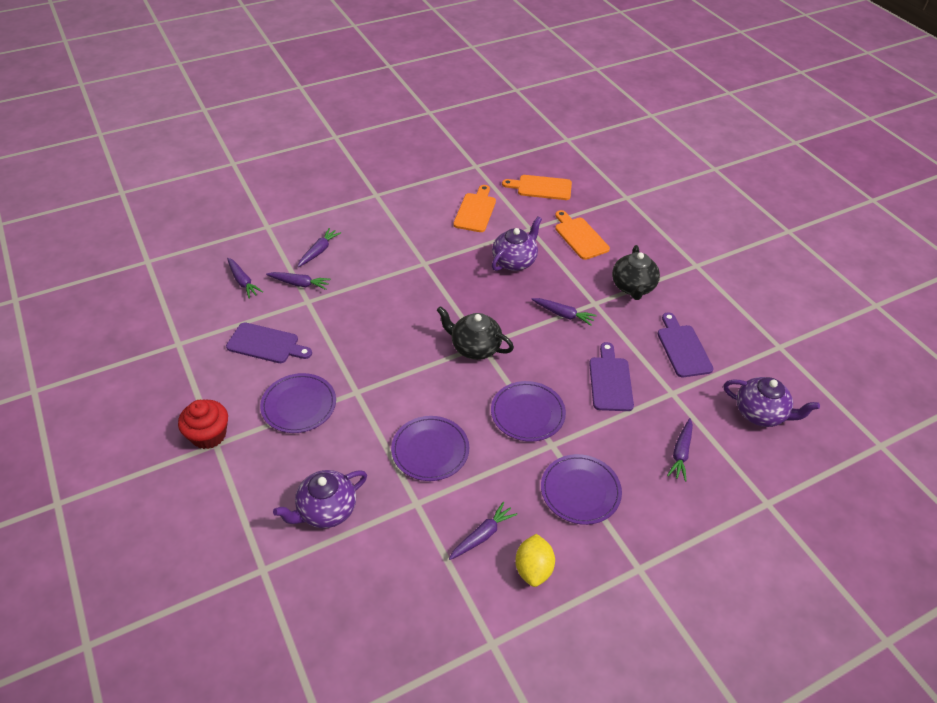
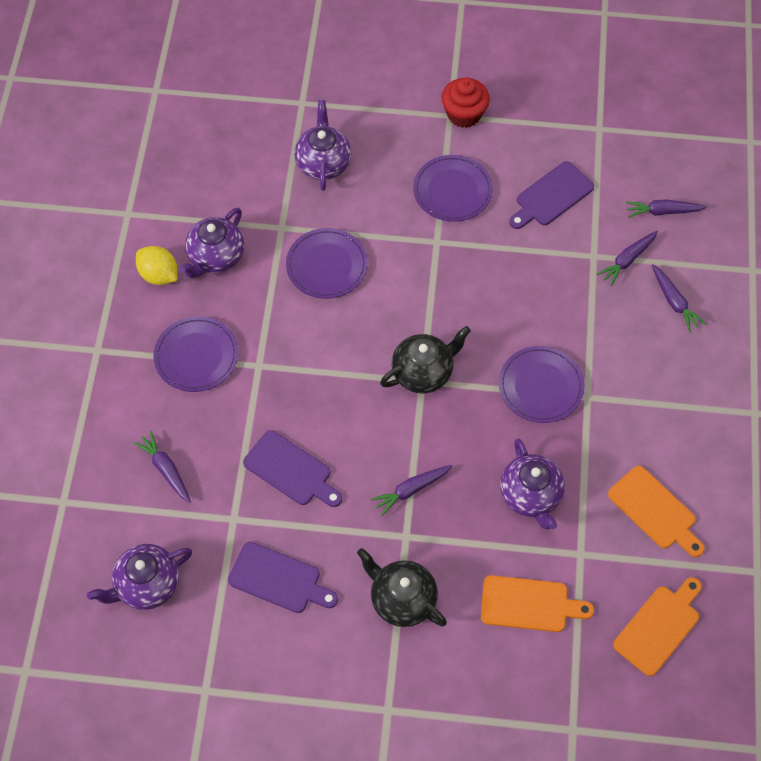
camera: 125 degrees right, 15 degrees up
purple carrot [449,502,517,560] -> purple teapot [180,208,244,278]
purple plate [491,381,566,442] -> purple plate moved to [499,346,585,423]

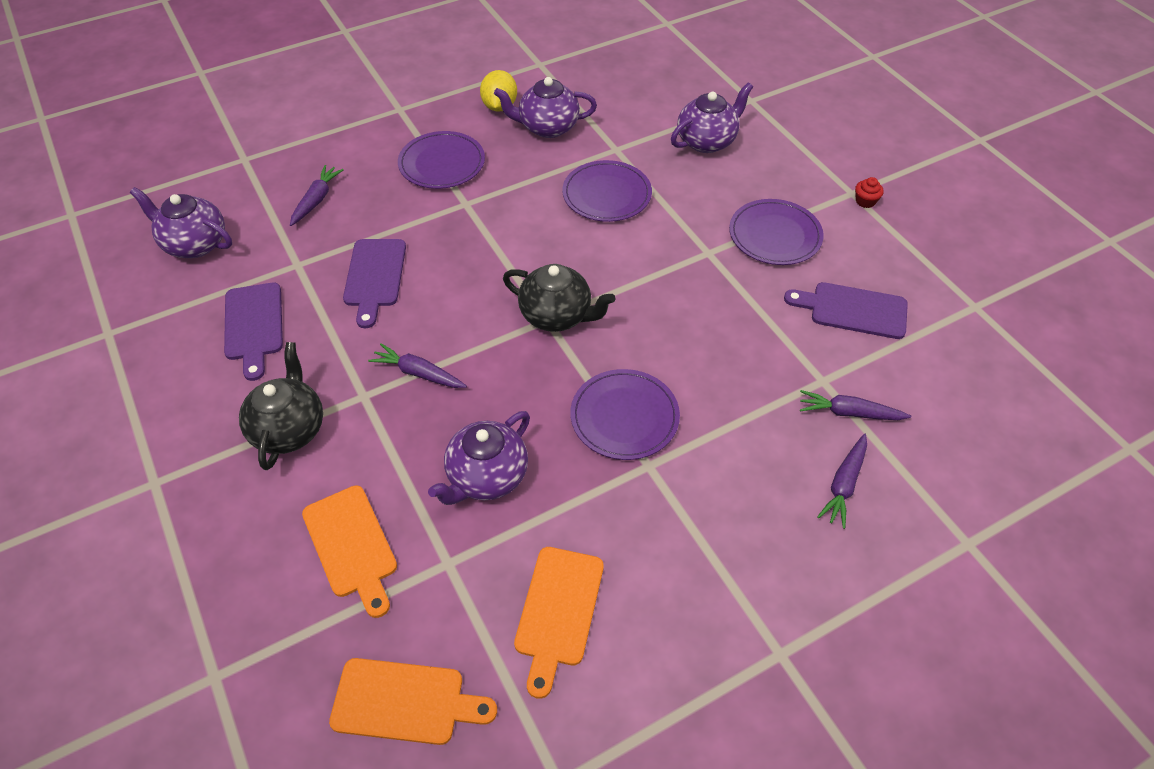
camera: 55 degrees right, 10 degrees down
red cupcake [442,77,490,128] -> red cupcake [855,177,884,208], size x0.49
purple carrot [626,200,707,218] -> none

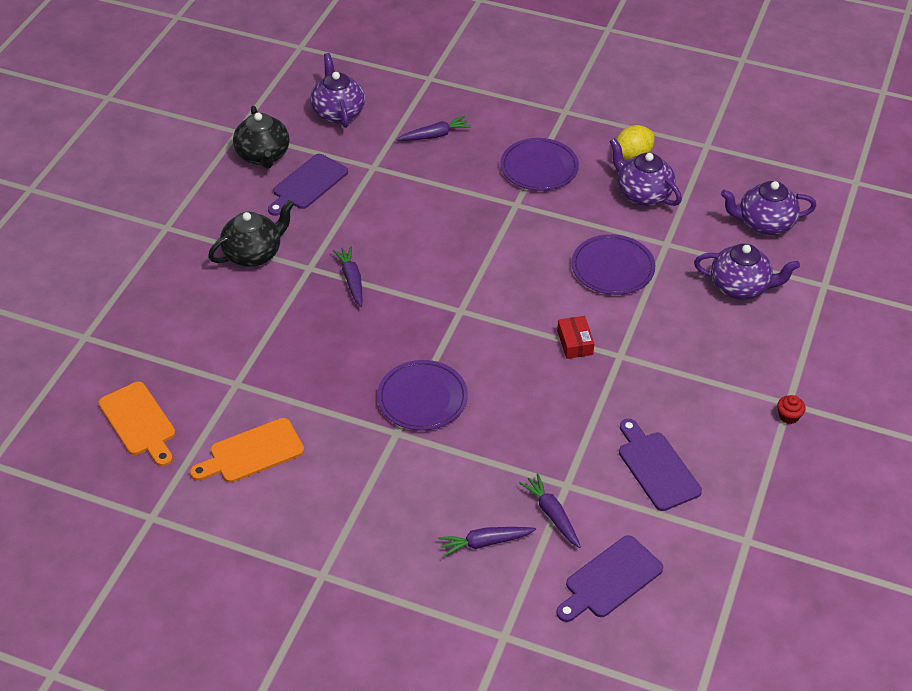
camera: 50 degrees right, 5 degrees down
orange cutting board [302,485,397,618] -> none
purple cutting board [343,239,406,328] -> purple cutting board moved to [556,535,663,622]
purple teapot [428,411,530,505] -> purple teapot moved to [721,181,816,235]
black teapot [503,264,615,332] -> black teapot moved to [233,106,289,169]
purple plate [729,199,824,265] -> none
none -> red box [557,316,594,359]

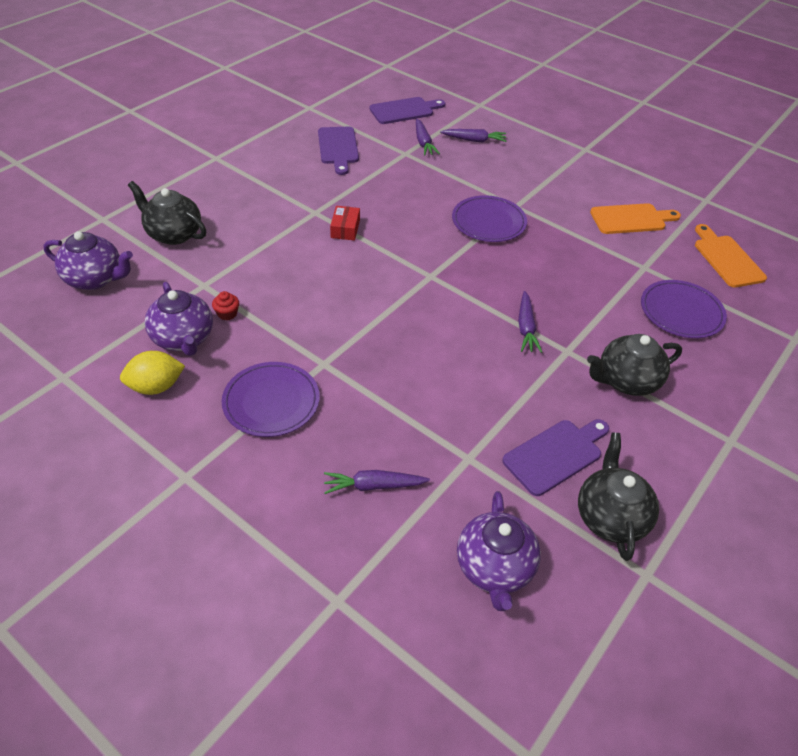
camera: 165 degrees left, 0 degrees up
purple plate [571,234,655,295] -> purple plate moved to [641,280,727,338]
purple teapot [694,244,800,300] -> black teapot [128,181,206,245]
red cupcake [777,395,806,424] -> red cupcake moved to [212,291,239,320]

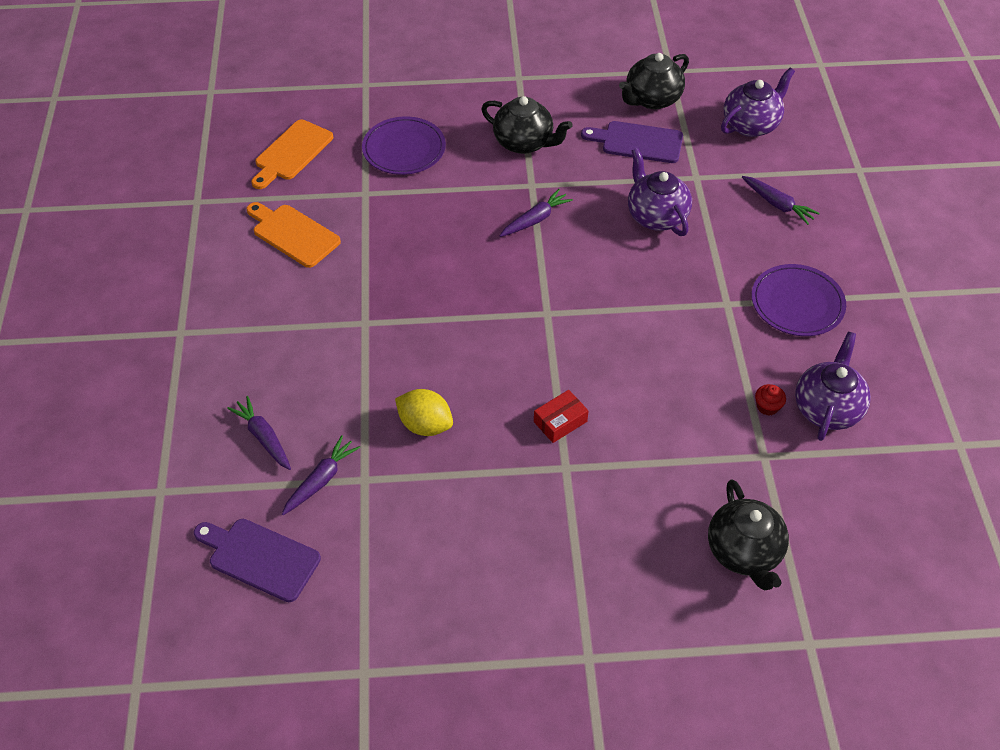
camera: 130 degrees left, 5 degrees up
purple teapot [43,231,133,290] -> purple teapot moved to [628,148,692,236]
yellow lemon [120,351,185,395] -> yellow lemon moved to [395,389,453,436]
purple cutting board [318,127,359,175] -> none
purple plate [452,195,527,242] -> none

